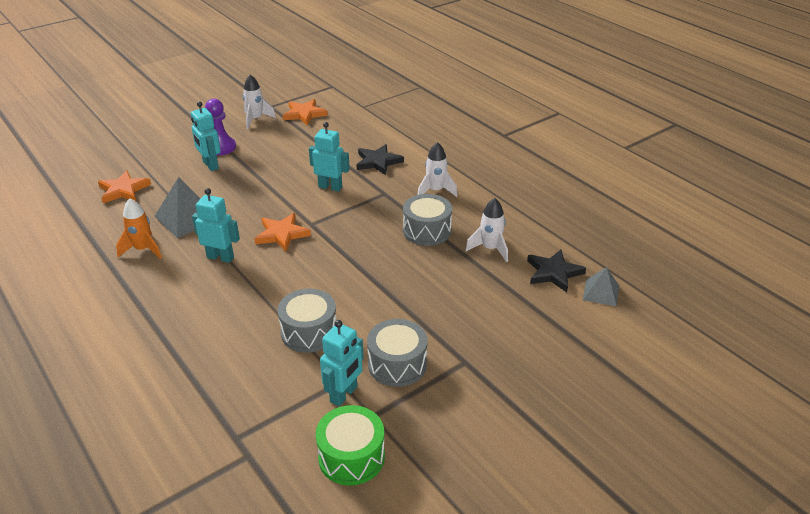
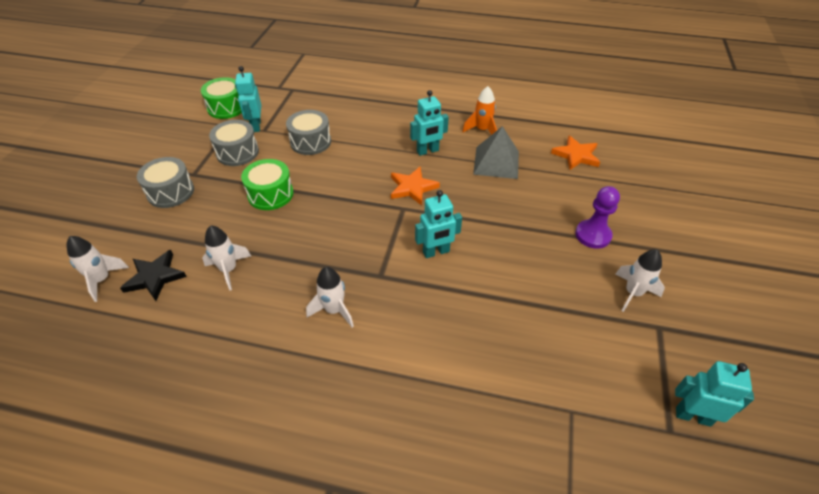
camera: 140 degrees right, 10 degrees up
turquoise robot [191,101,221,171] -> turquoise robot moved to [675,361,754,427]
orange star [283,99,328,126] -> none
black star [357,144,404,175] -> none
grey drum [403,194,452,246] -> grey drum moved to [137,157,194,208]
grey pyramid [583,267,619,307] -> white rocket [66,236,129,302]
none -> green drum [241,159,294,210]

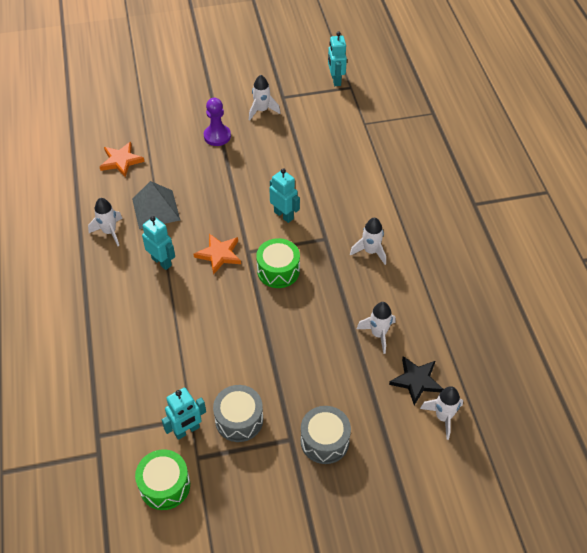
camera: 115 degrees left, 5 degrees up
green drum [241,159,294,210] -> green drum moved to [256,238,300,288]
grey drum [286,110,331,155] -> none
orange rocket [462,86,497,135] -> white rocket [88,198,123,246]

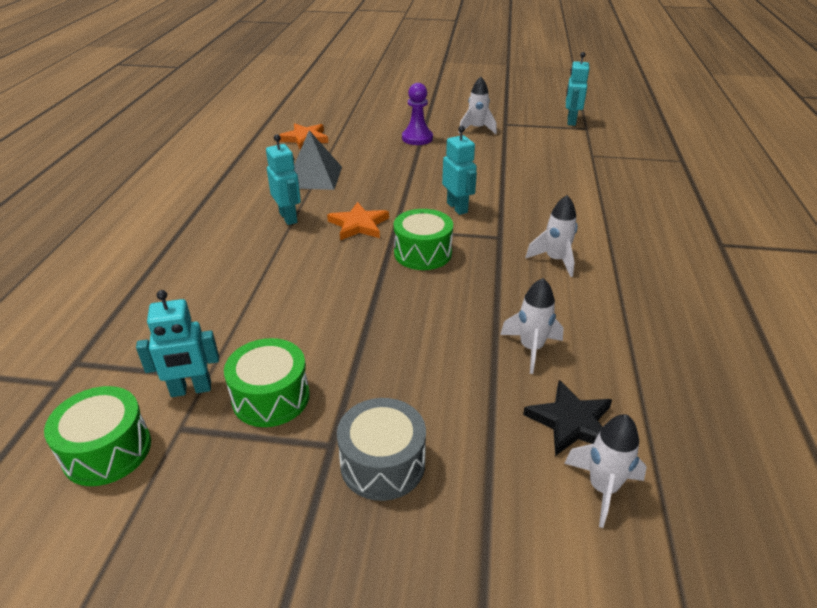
camera: 20 degrees right, 15 degrees down
white rocket [88,198,123,246] -> none
grey drum [213,385,263,442] -> green drum [224,338,310,427]

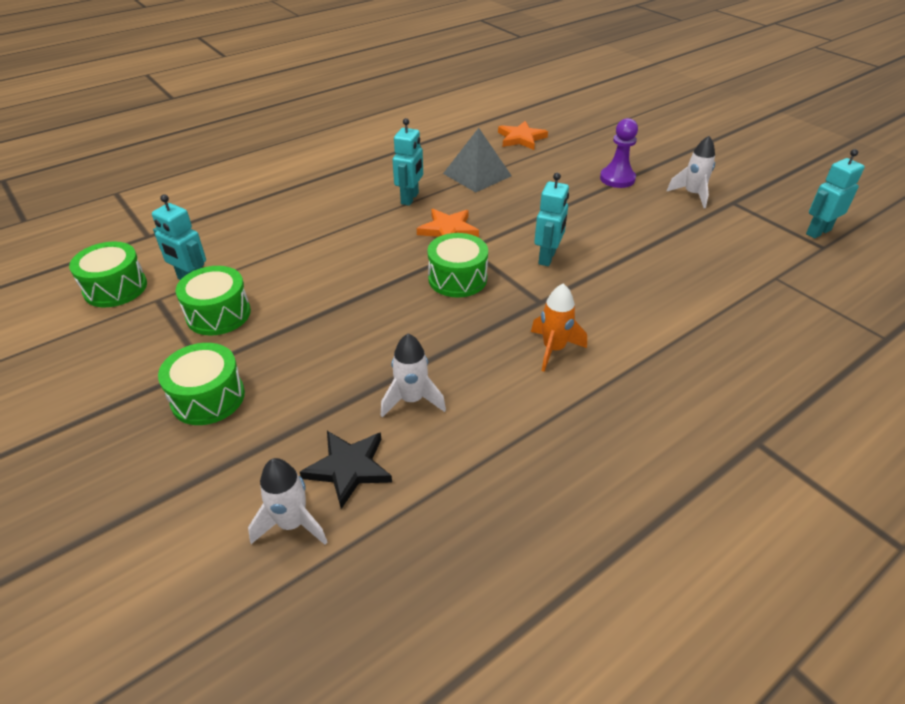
camera: 45 degrees right, 5 degrees up
grey drum [337,398,426,501] -> green drum [158,343,245,425]
white rocket [525,195,578,277] -> orange rocket [531,284,587,372]

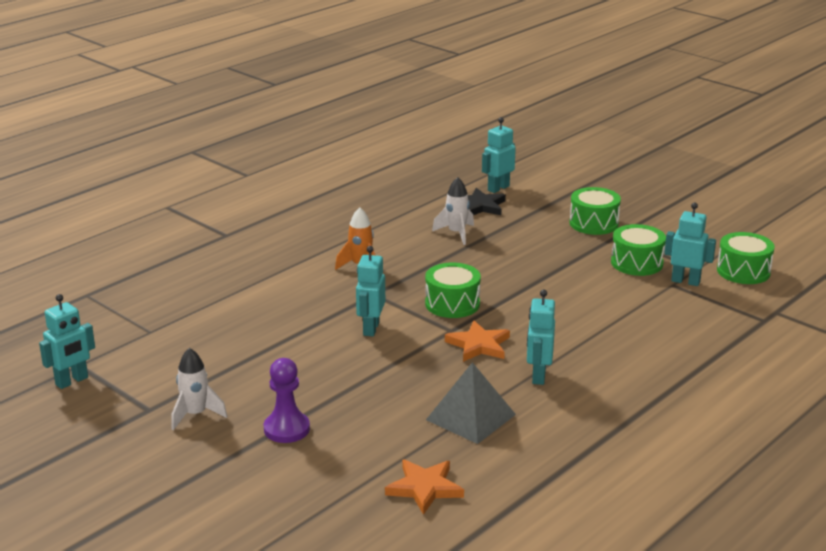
camera: 170 degrees right, 15 degrees down
white rocket [248,458,327,545] -> turquoise robot [482,117,516,193]

